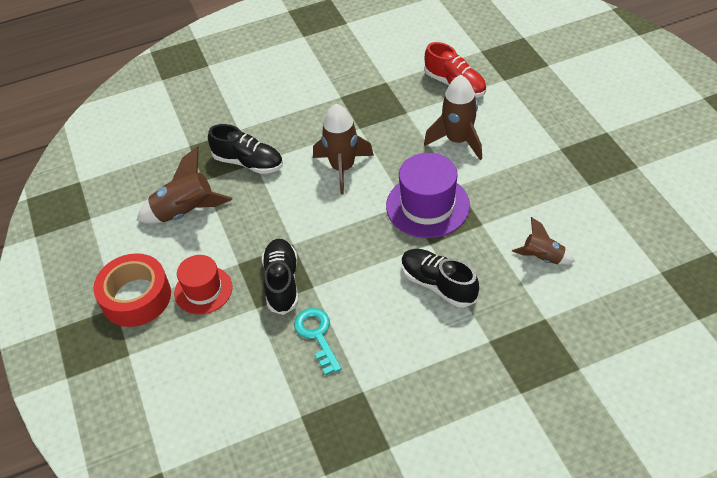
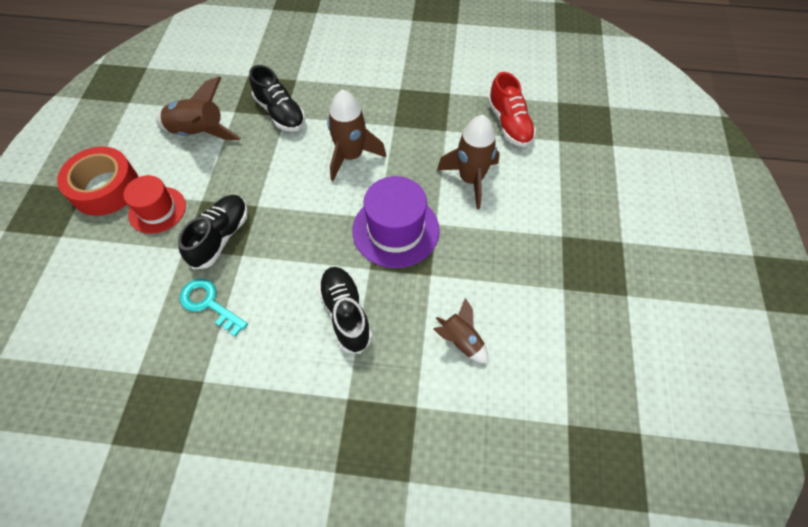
camera: 25 degrees right, 10 degrees up
turquoise key [294,308,342,375] -> turquoise key turned 60 degrees counterclockwise [179,279,248,337]

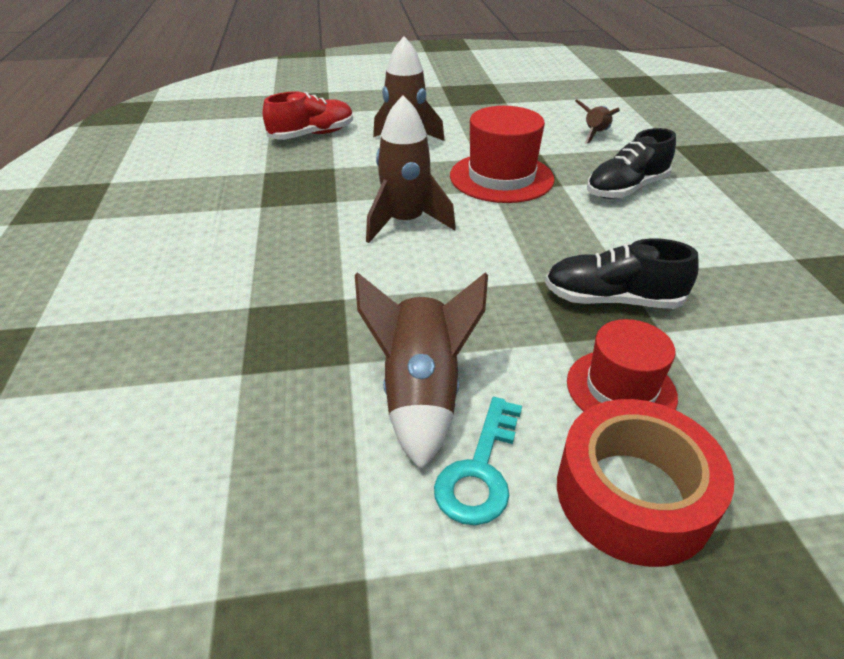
camera: 105 degrees left, 20 degrees down
turquoise key [179,279,248,337] -> turquoise key moved to [434,397,522,525]
black shoe [249,65,305,132] -> none
purple hat [352,176,440,268] -> red hat [450,106,555,203]

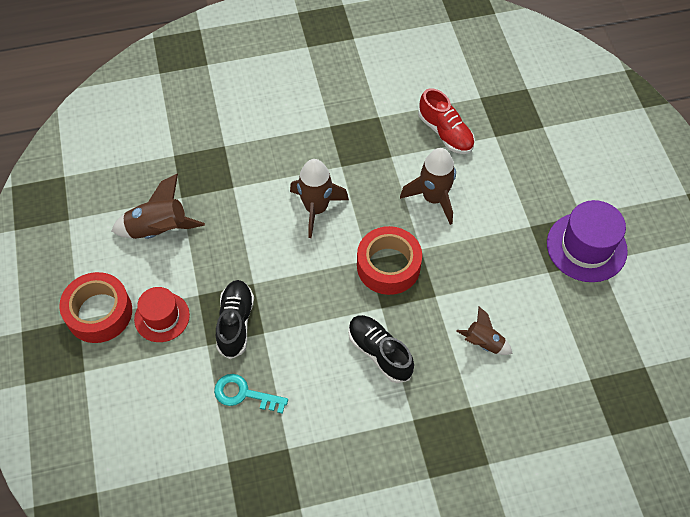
camera: 85 degrees right, 20 degrees up
turquoise key [434,397,522,525] -> turquoise key moved to [214,374,288,414]
red hat [450,106,555,203] -> red tape [357,226,422,295]
none -> purple hat [547,200,628,282]

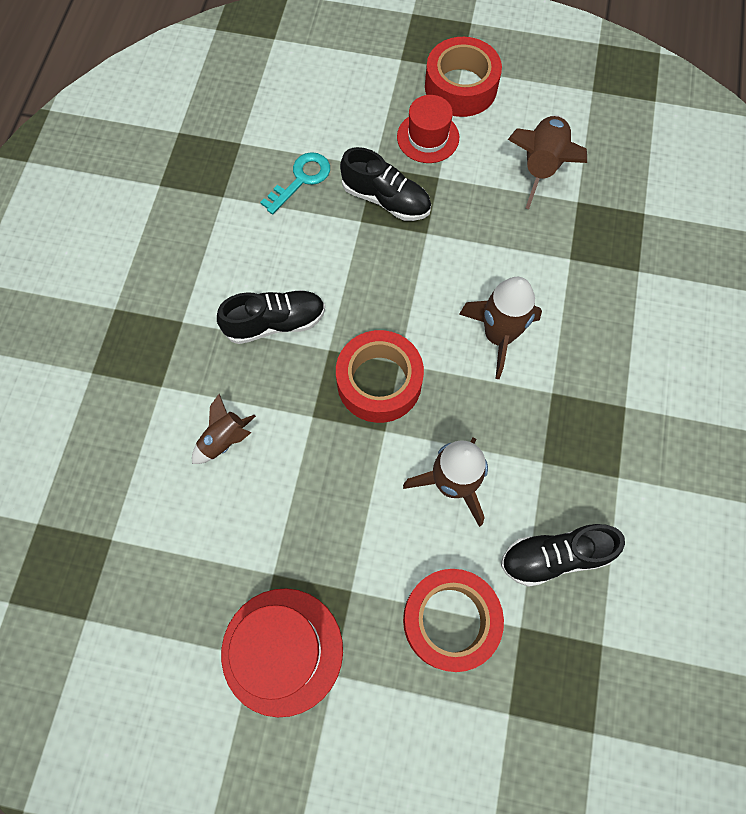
camera: 115 degrees right, 10 degrees up
red shoe [418,88,475,154] -> black shoe [501,524,625,587]
purple hat [547,200,628,282] -> red hat [221,588,343,717]
none -> red tape [403,569,504,672]

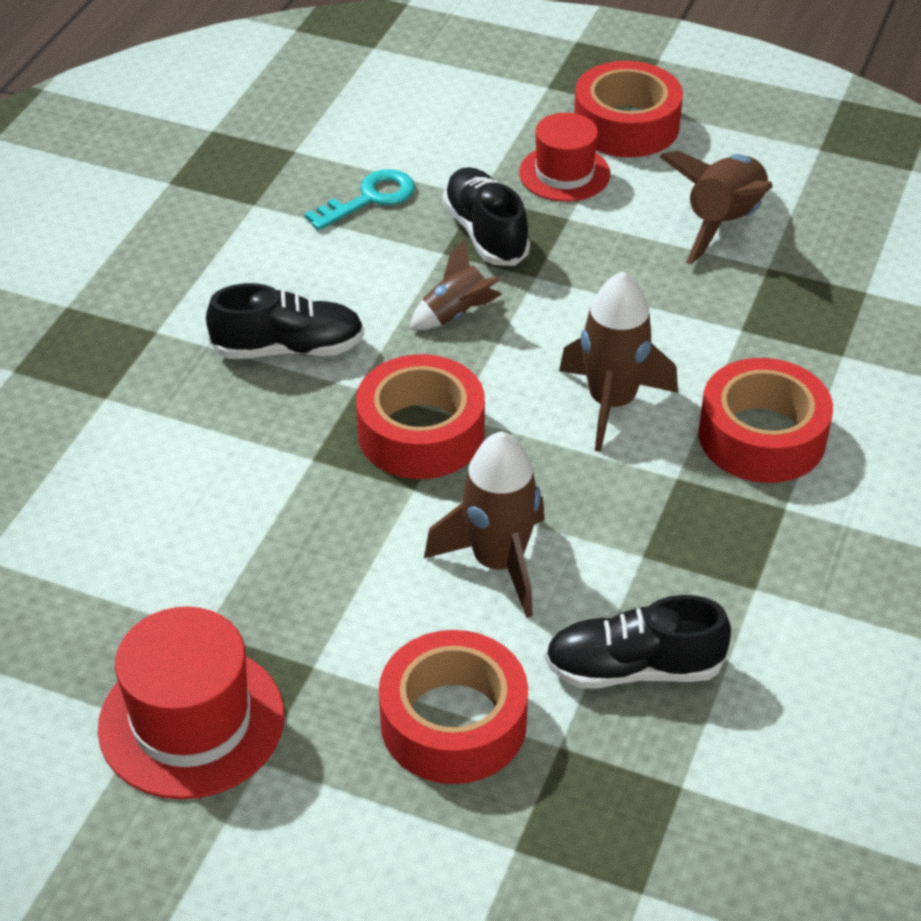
camera: 10 degrees right, 25 degrees down
brown rocket [192,394,256,464] -> brown rocket moved to [410,239,502,330]
black shoe [340,147,431,221] -> black shoe turned 150 degrees counterclockwise [443,167,530,266]
none -> red tape [698,358,833,483]

